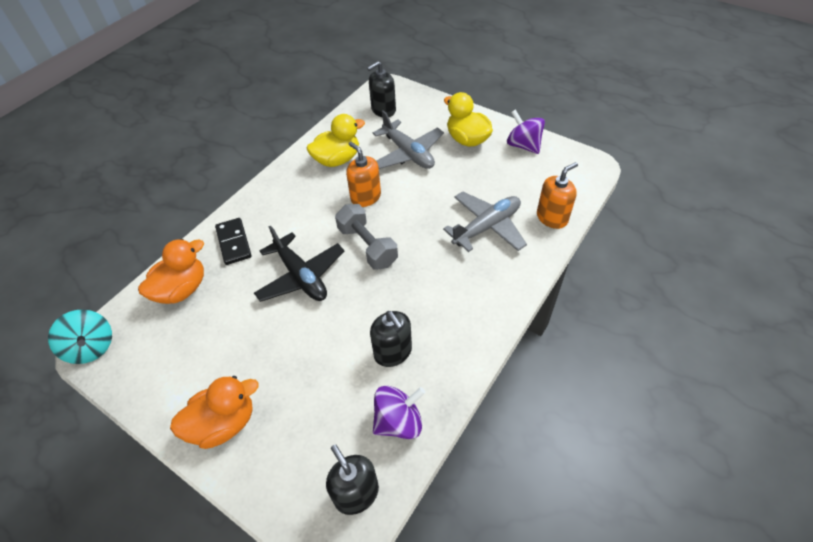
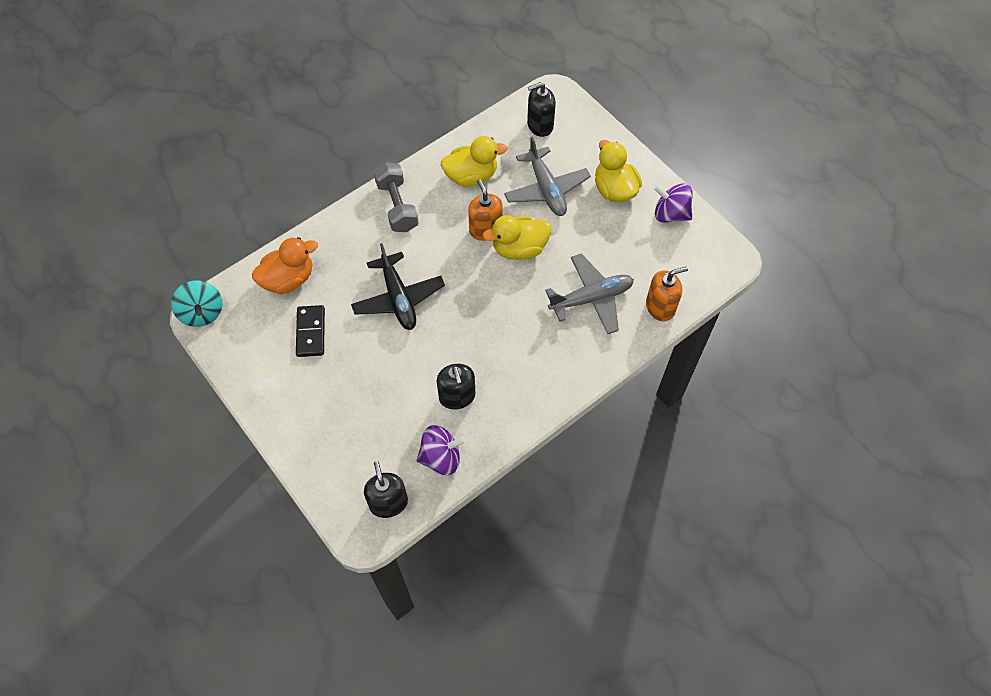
camera: 15 degrees right, 10 degrees up
orange duck [170,376,258,449] -> none
black domino [215,218,252,265] -> black domino moved to [296,305,325,357]
grey dumbbell [335,204,398,270] -> grey dumbbell moved to [374,162,419,232]
purple spinning top [507,109,545,154] -> purple spinning top turned 45 degrees counterclockwise [654,184,693,223]
none -> yellow duck [482,215,551,260]

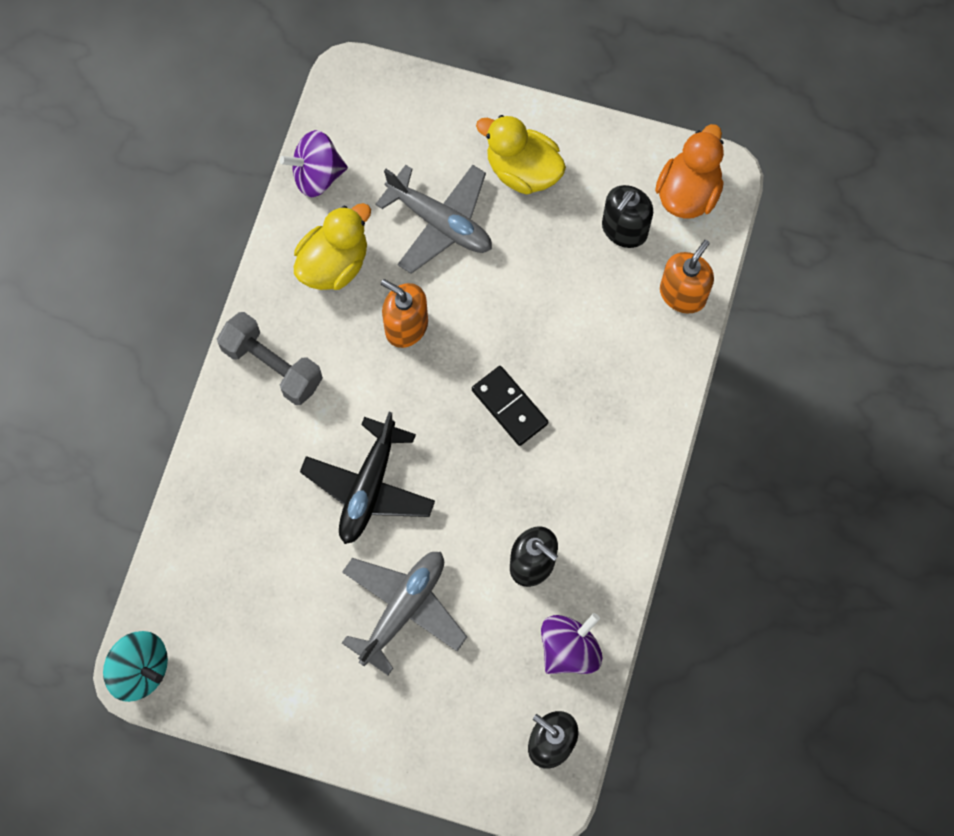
camera: 35 degrees left, 10 degrees up
orange duck [252,237,318,294] -> orange duck moved to [655,124,724,218]
black domino [296,305,325,357] -> black domino moved to [472,366,548,446]
black plane [351,243,445,330] -> black plane turned 75 degrees clockwise [300,412,435,544]
yellow duck [482,215,551,260] -> none
black soap dispenser [527,82,556,137] -> black soap dispenser moved to [602,185,653,248]
grey plane [545,254,634,334] -> grey plane moved to [342,552,467,675]
purple spinning top [654,184,693,223] -> purple spinning top moved to [280,130,348,197]

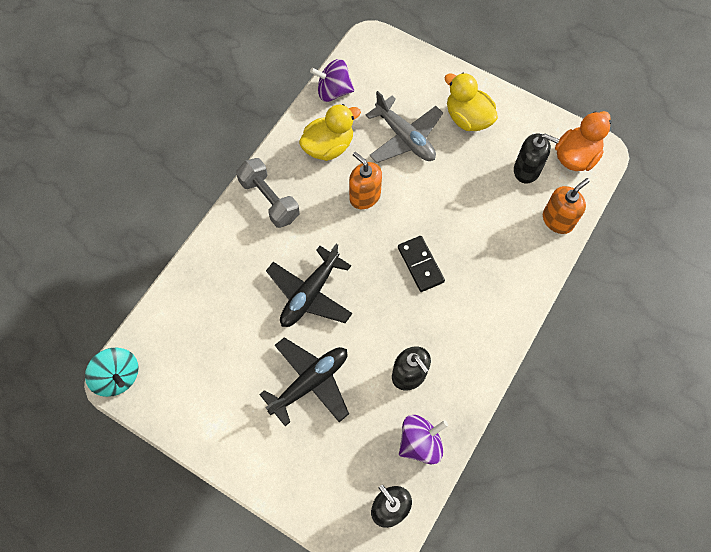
camera: 15 degrees right, 5 degrees down
grey plane [342,552,467,675] -> black plane [259,337,349,426]
black soap dispenser [602,185,653,248] -> black soap dispenser turned 120 degrees counterclockwise [514,134,559,184]

